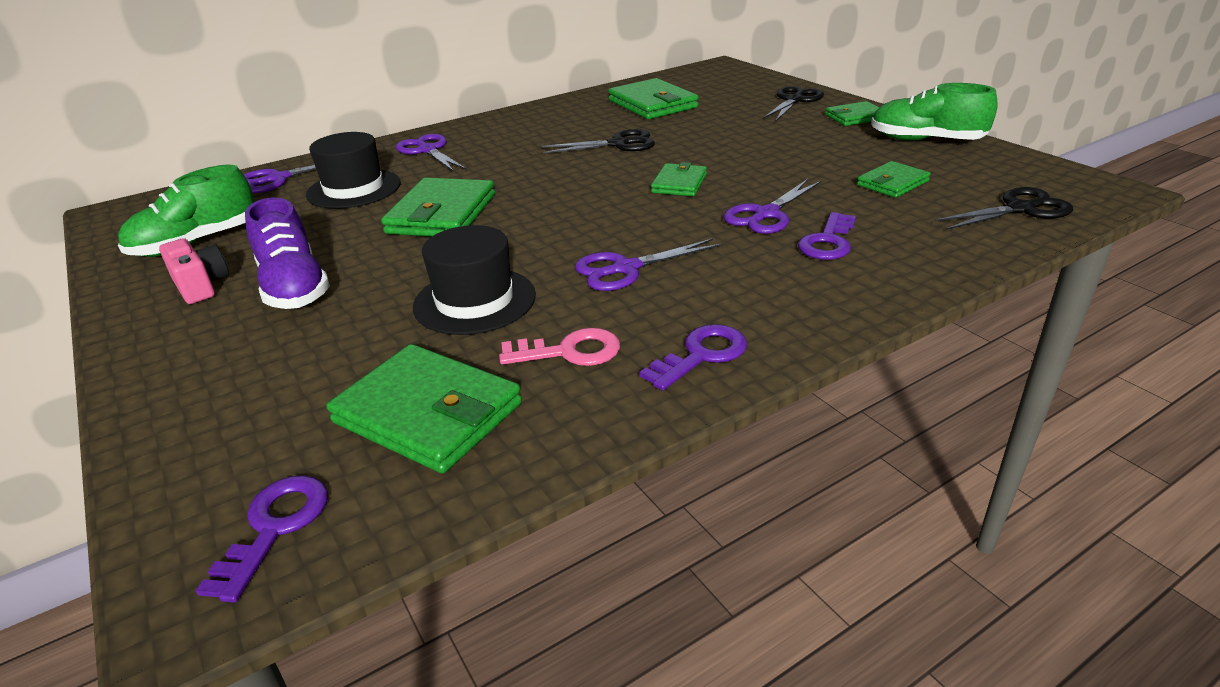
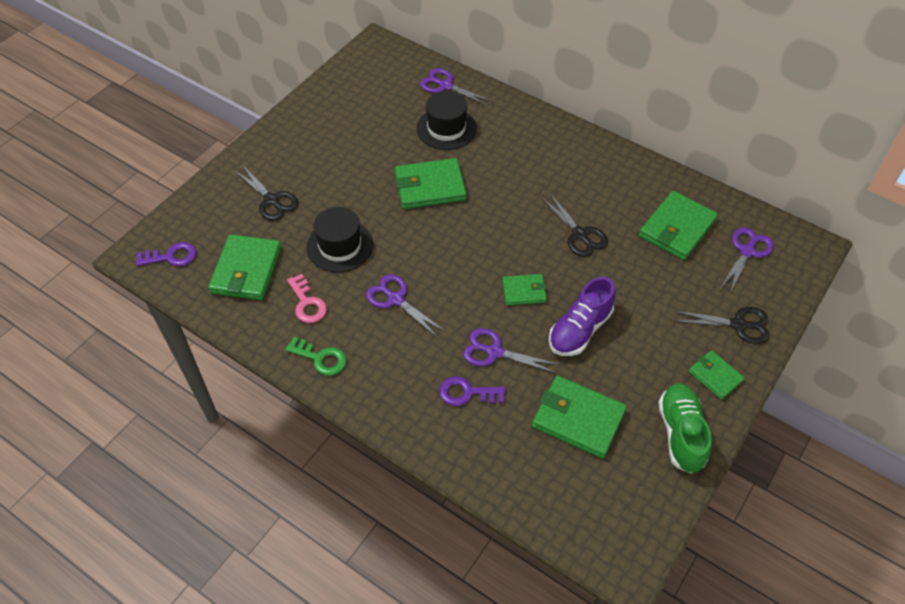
camera: 65 degrees right, 20 degrees up
green shoe [118,165,254,257] -> none
pink camera [159,238,229,304] -> none
purple shoe [245,198,330,309] -> purple shoe moved to [549,277,615,356]
purple scissors [396,134,467,172] -> purple scissors moved to [720,227,774,295]
purple key [640,324,747,391] -> green key [285,337,347,376]
green wallet [857,161,930,198] -> green wallet [532,375,627,459], size x1.73
black scissors [934,187,1073,230] -> black scissors moved to [234,166,299,221]

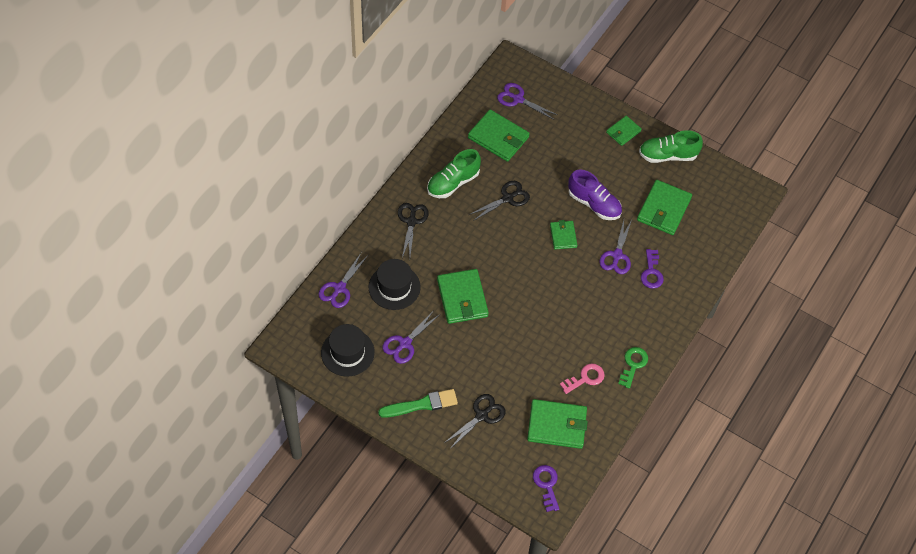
camera: 95 degrees left, 5 degrees up
black hat [306,207,373,273] -> black hat moved to [321,324,375,376]
purple scissors [366,274,445,338] -> purple scissors moved to [382,310,439,364]
black scissors [675,307,770,344] -> black scissors moved to [398,203,429,258]
none -> green brush [378,389,458,418]
none -> green shoe [427,149,481,198]

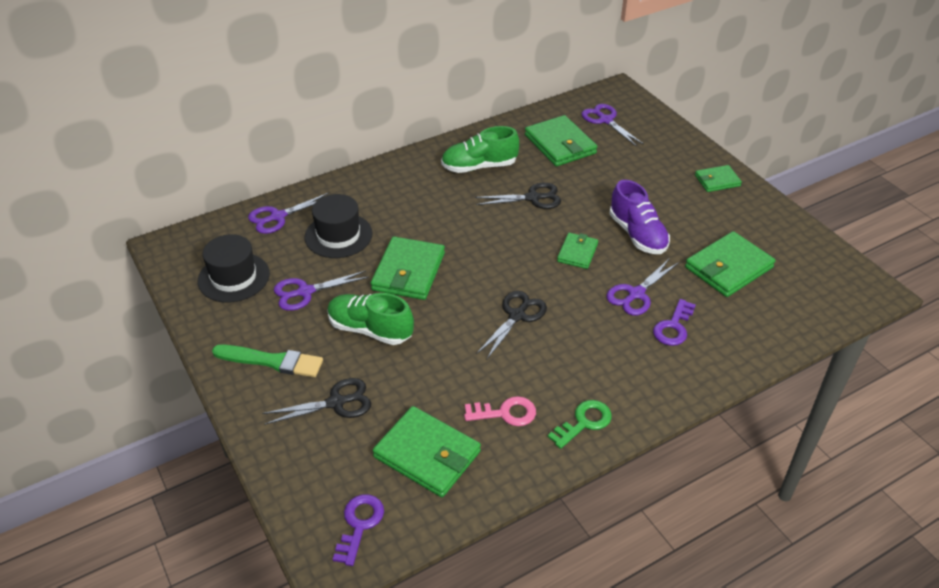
camera: 30 degrees right, 15 degrees down
black scissors [398,203,429,258] -> black scissors moved to [476,291,547,360]
green shoe [639,130,703,163] -> green shoe moved to [327,293,414,345]

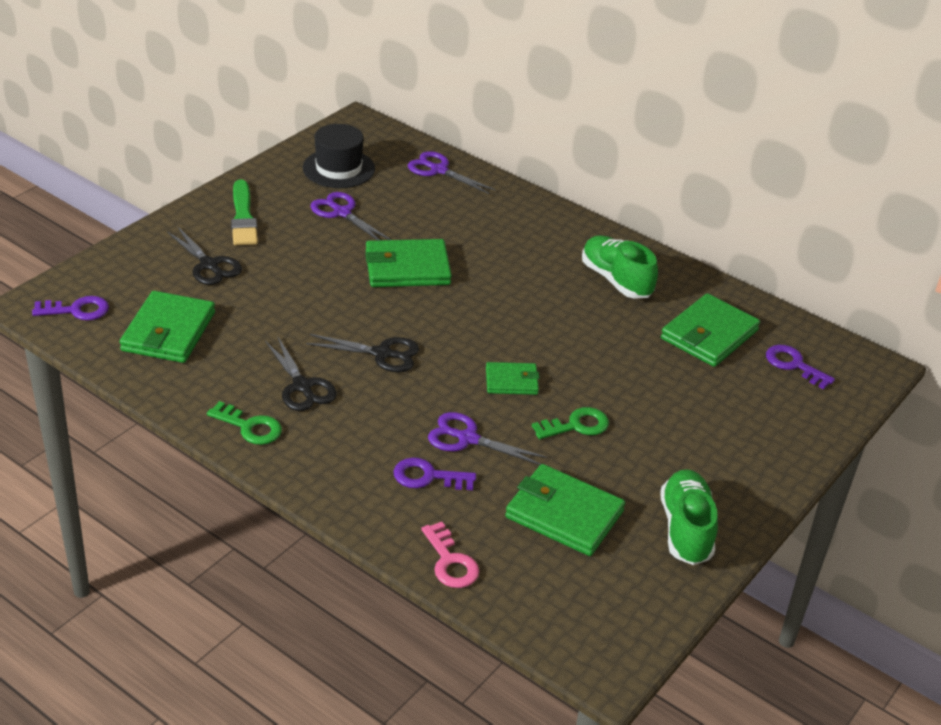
camera: 65 degrees right, 5 degrees down
black hat [304,194,373,258] -> none
green shoe [327,293,414,345] -> green shoe moved to [660,469,718,565]
pink key [464,396,536,426] -> pink key moved to [421,522,479,588]
black scissors [475,183,561,209] -> black scissors moved to [265,337,336,411]
purple scissors [582,104,644,147] -> purple key [766,345,835,389]
purple shoe [610,180,670,254] -> green key [532,407,609,439]
green wallet [695,165,742,192] -> none

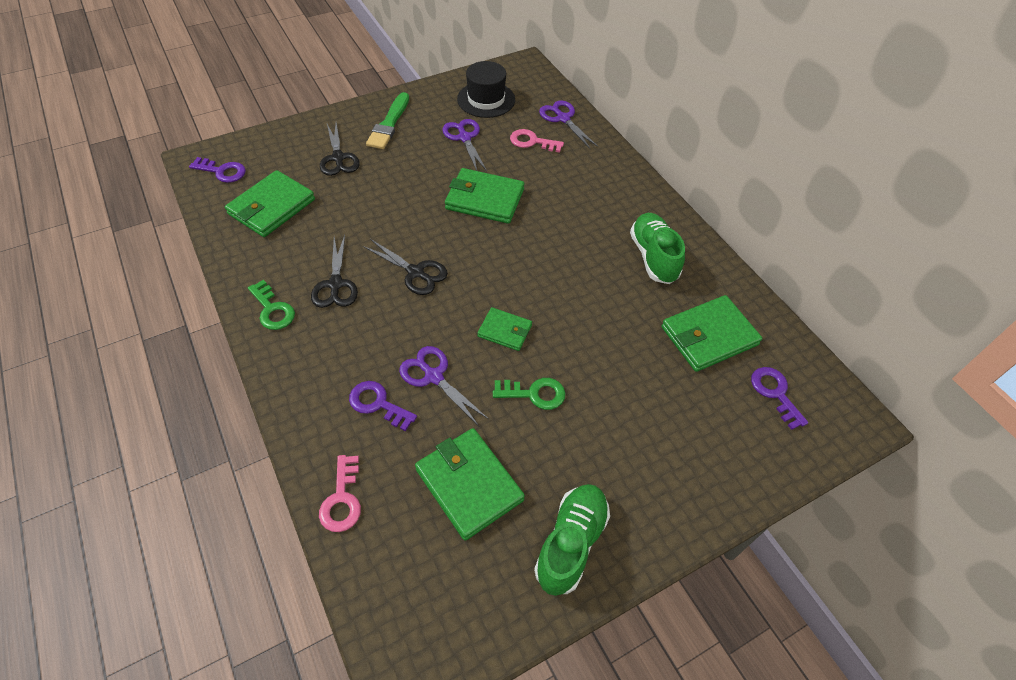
camera: 25 degrees right, 15 degrees up
none -> pink key [510,129,564,153]

